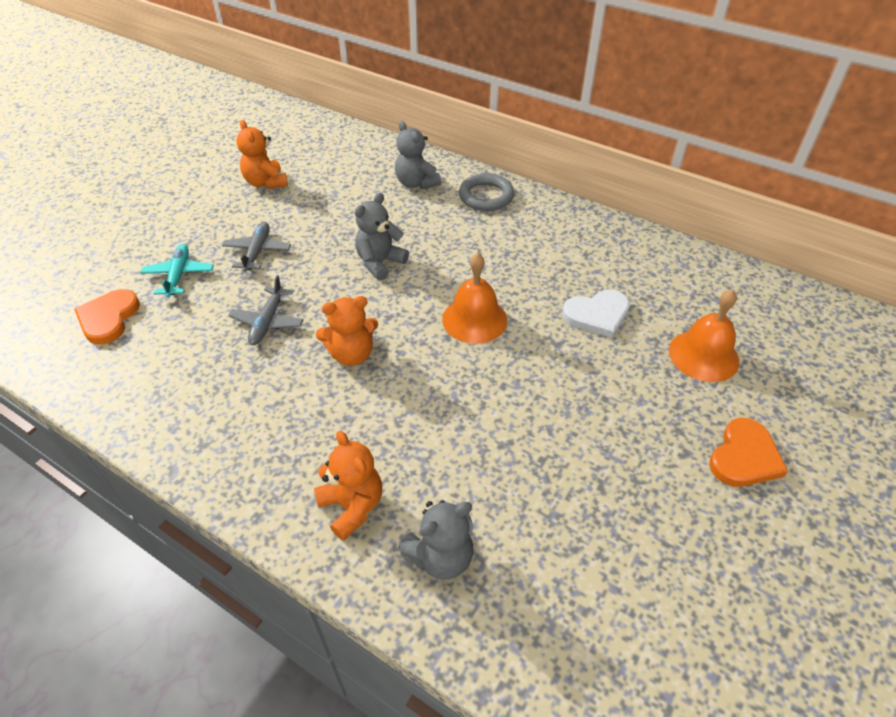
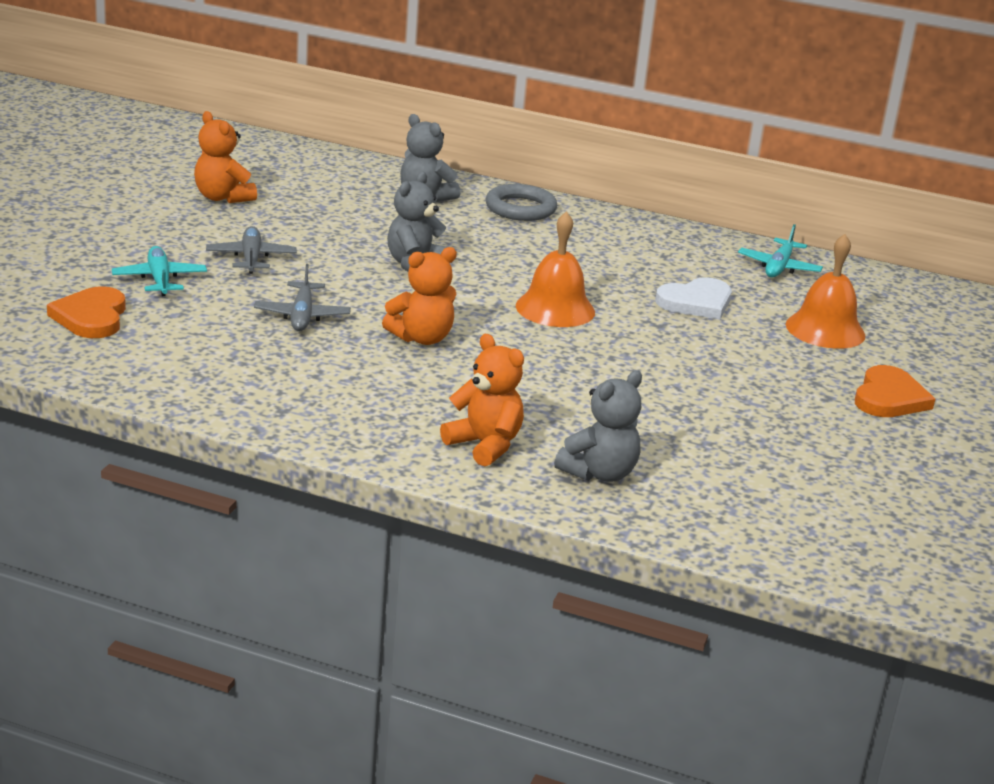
camera: 15 degrees left, 20 degrees down
none -> turquoise plane [738,224,823,277]

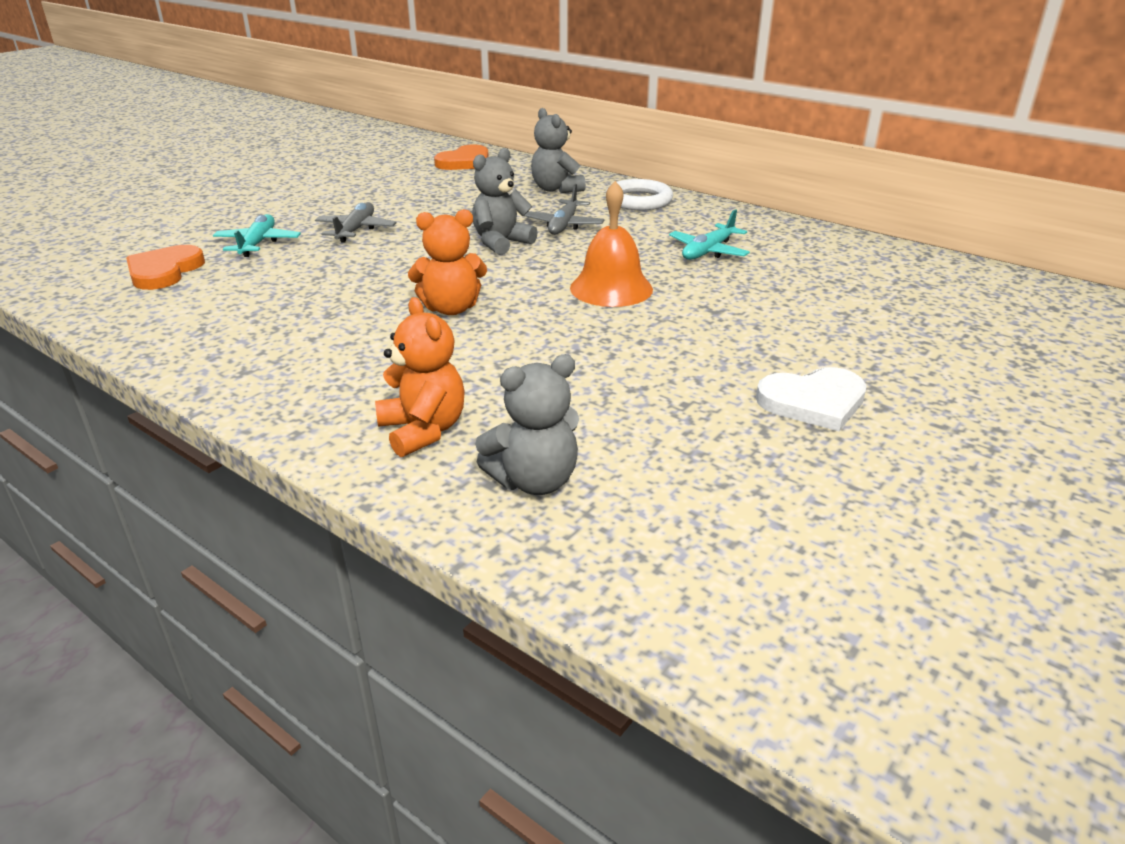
camera: 20 degrees right, 5 degrees up
orange teddy bear [194,111,257,203] -> none
grey plane [254,264,351,331] -> grey plane moved to [524,184,605,235]
grey ring [486,184,557,221] -> white ring [606,179,673,210]
white heart [655,277,732,320] -> white heart moved to [756,367,867,431]
turquoise plane [738,224,823,277] -> turquoise plane moved to [669,209,750,260]
orange bell [786,234,866,349] -> none
orange heart [855,365,935,417] -> orange heart moved to [434,144,489,170]

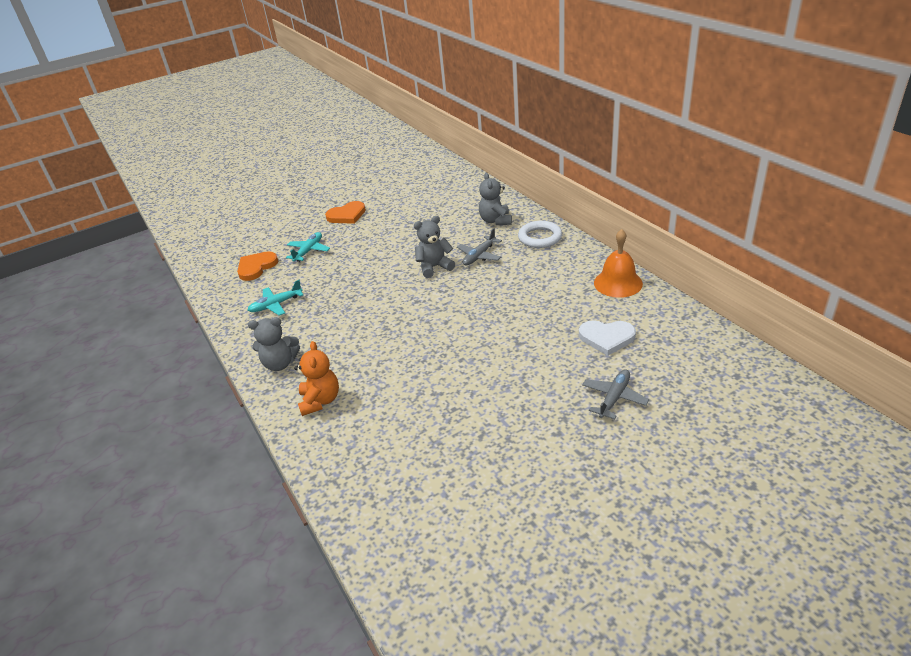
camera: 25 degrees right, 5 degrees up
grey plane [315,202,396,243] -> grey plane moved to [583,369,649,419]
orange teddy bear [408,209,487,315] -> none
orange heart [434,144,489,170] -> orange heart moved to [325,201,366,224]
grey teddy bear [475,354,579,495] -> grey teddy bear moved to [248,317,300,371]
orange bell [570,181,653,307] -> orange bell moved to [594,229,643,298]
turquoise plane [669,209,750,260] -> turquoise plane moved to [248,280,303,315]
white heart [756,367,867,431] -> white heart moved to [579,320,636,356]

